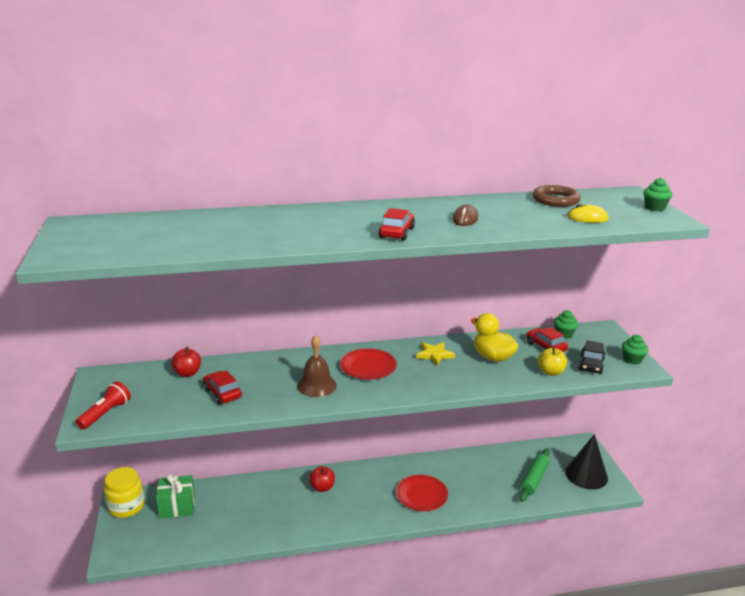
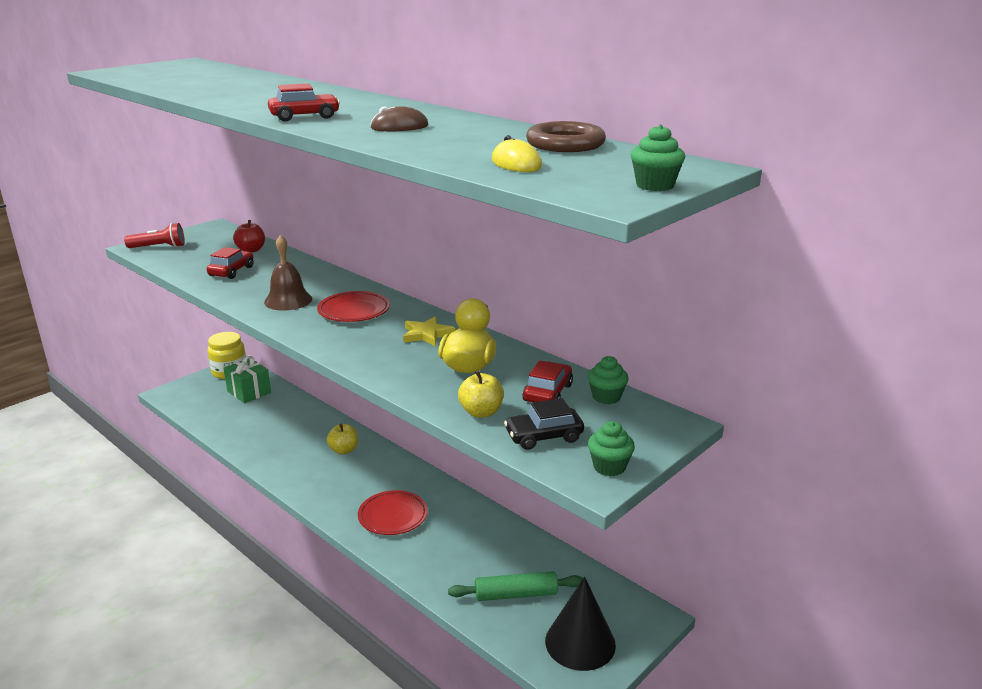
camera: 55 degrees right, 0 degrees up
red apple [309,466,335,492] -> yellow apple [327,424,358,454]

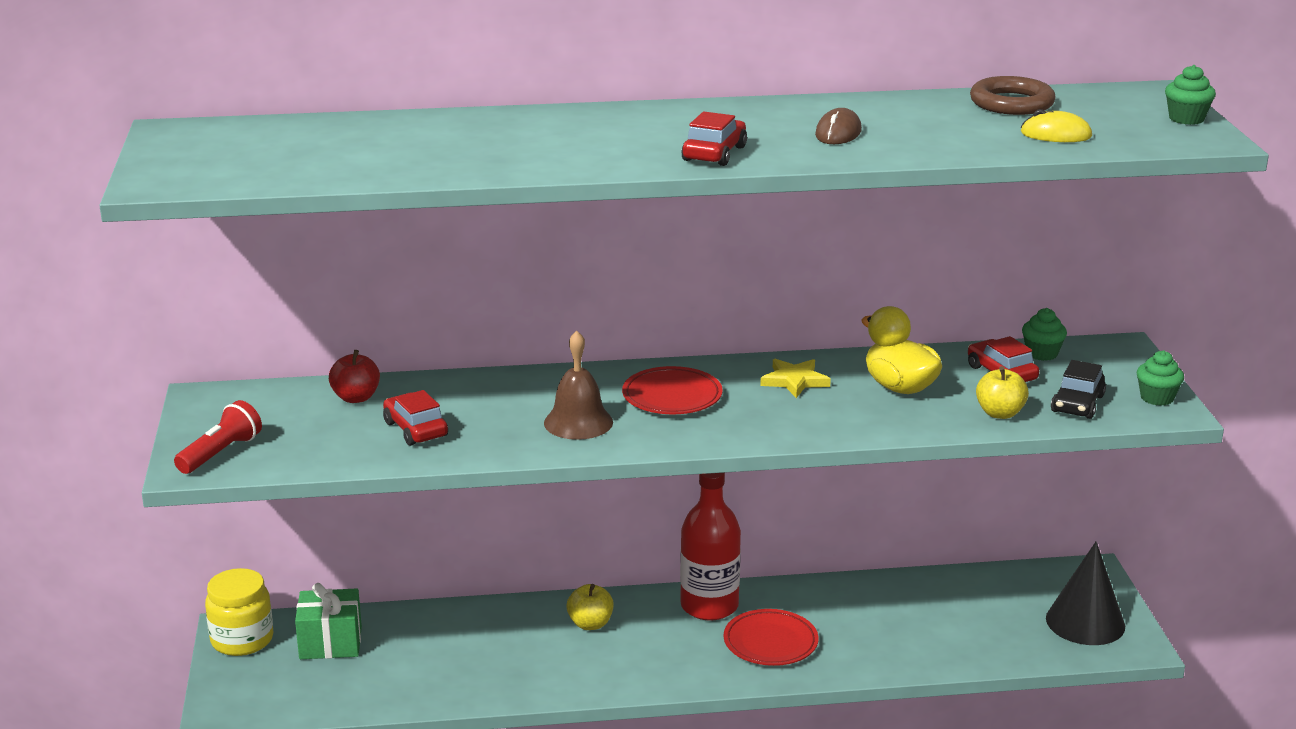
camera: 50 degrees left, 0 degrees up
green rolling pin [448,571,583,601] -> none
none -> red bottle [680,473,741,621]

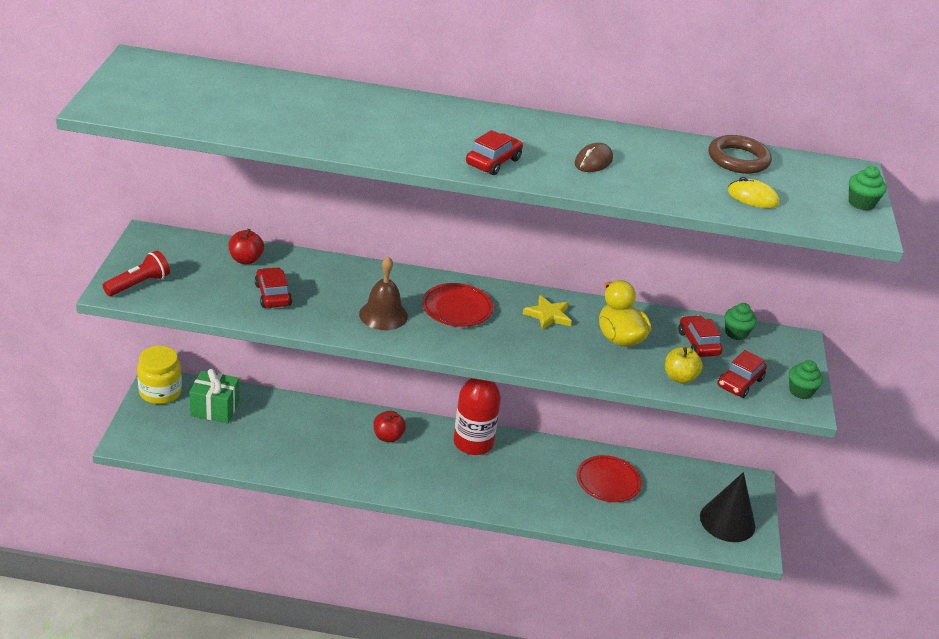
camera: 10 degrees right, 10 degrees up
yellow apple [566,584,614,630] -> red apple [373,411,406,442]
red plate [724,609,818,666] -> red plate moved to [577,455,642,502]
black car [1051,360,1106,419] -> red car [717,350,767,398]

